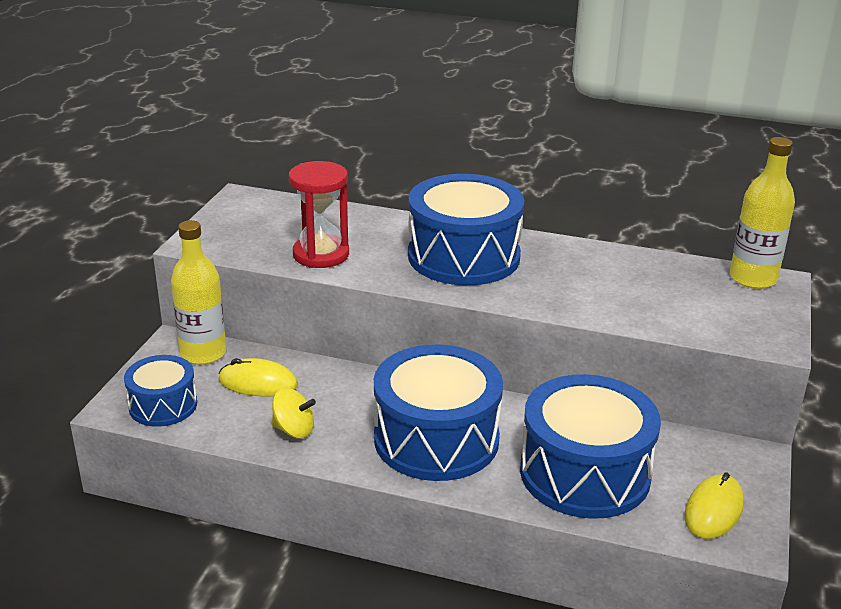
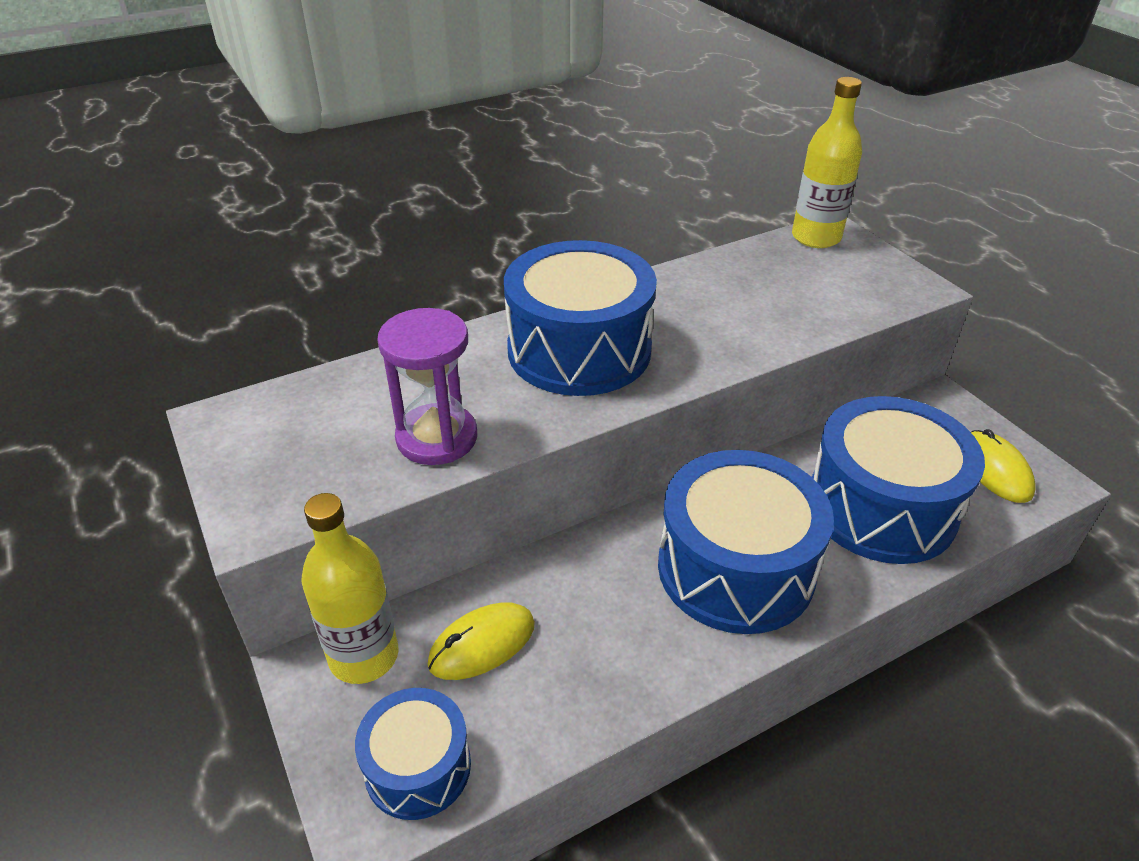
camera: 45 degrees left, 10 degrees up
yellow spinning top [272,388,316,439] -> none
red hourglass [289,161,349,268] -> purple hourglass [377,308,477,465]

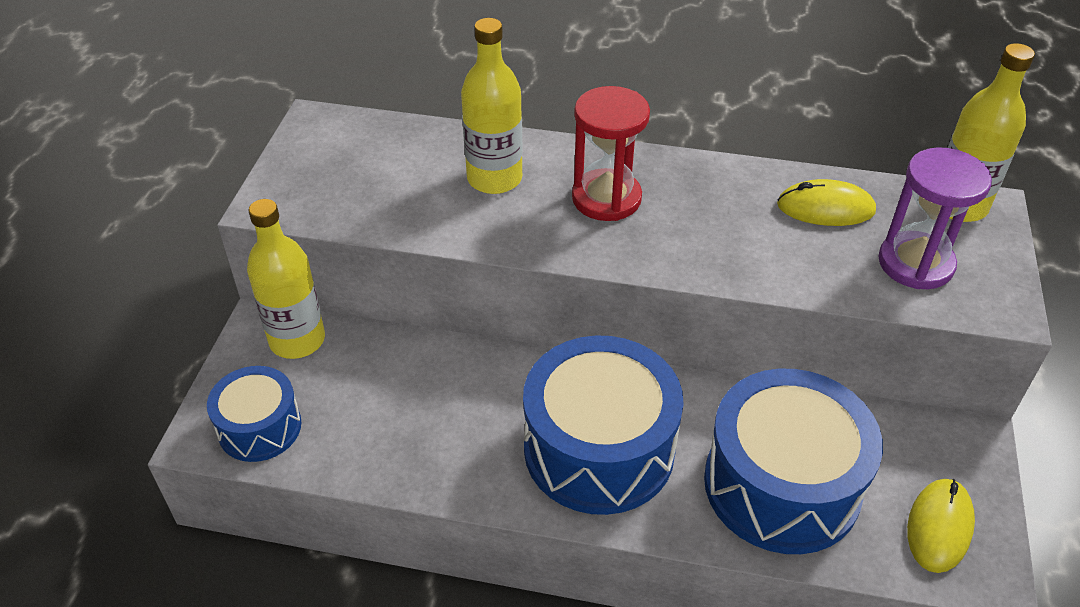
camera: 40 degrees right, 5 degrees up
purple hourglass [377,308,477,465] -> purple hourglass moved to [878,147,992,289]
yellow mouse [427,602,535,680] -> yellow mouse moved to [777,179,876,226]
blue drum [504,240,657,396] -> red hourglass [572,86,650,221]
none -> yellow bottle [461,18,523,194]

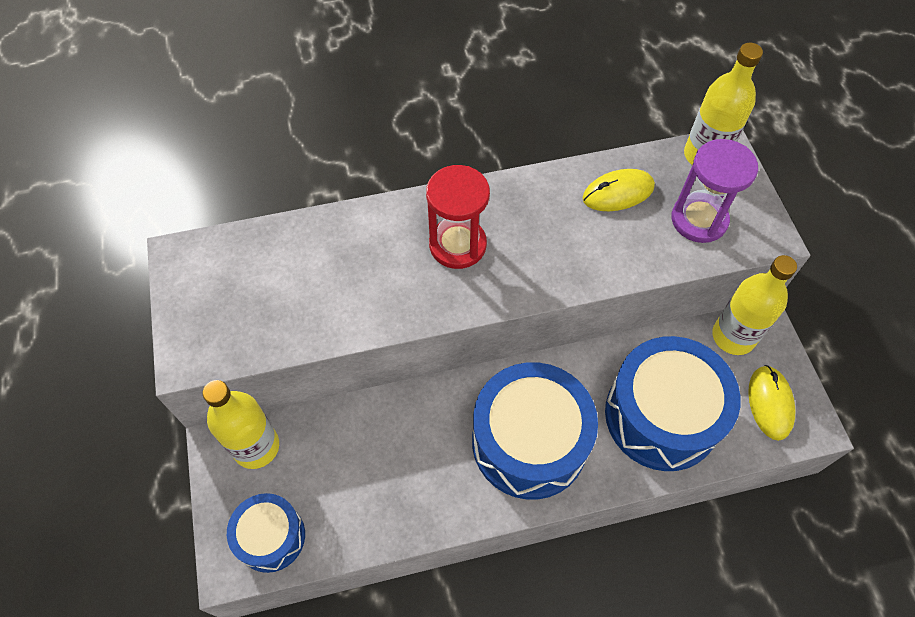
camera: 25 degrees left, 15 degrees up
yellow bottle [461,18,523,194] -> yellow bottle moved to [712,255,797,355]

